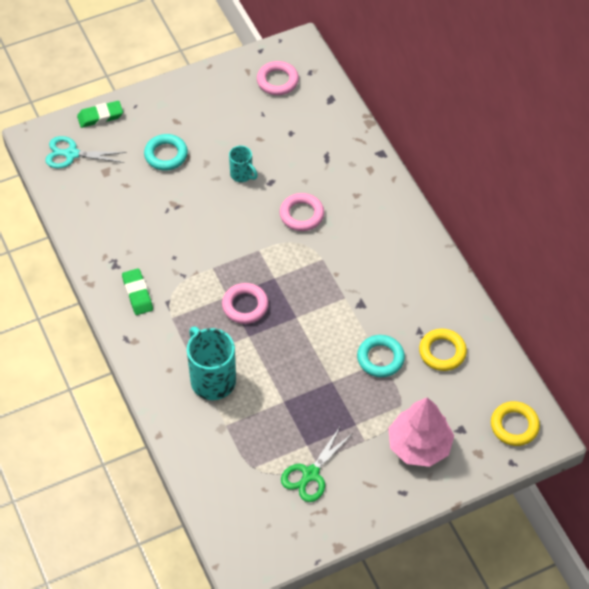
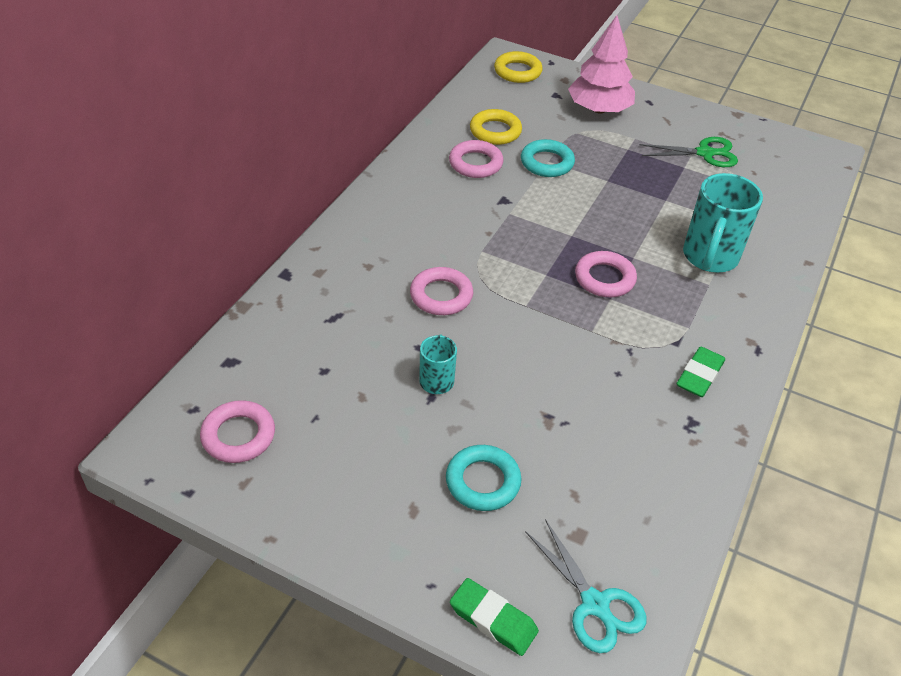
camera: 130 degrees left, 10 degrees down
none -> pink ring [449,140,504,178]

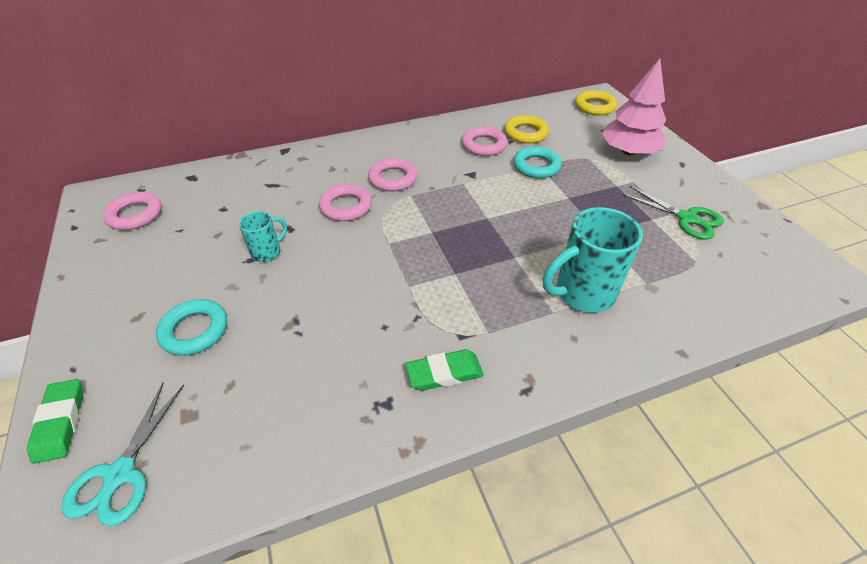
camera: 45 degrees right, 0 degrees up
pink ring [575,251,637,297] -> pink ring moved to [368,158,417,192]

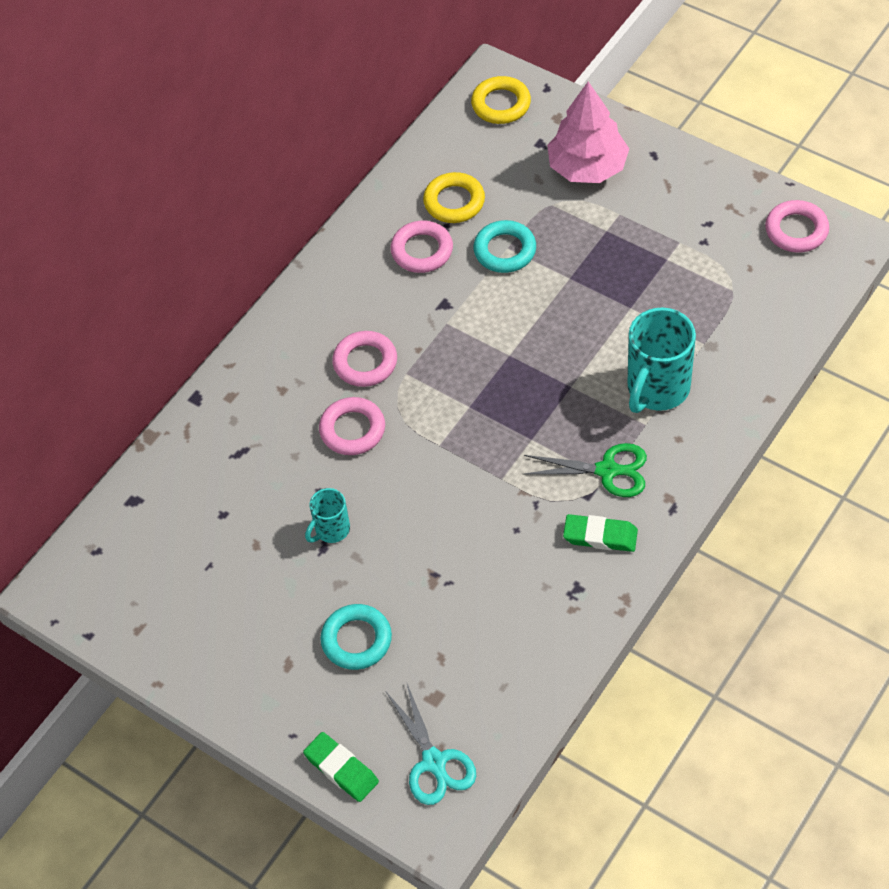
camera: 30 degrees left, 10 degrees up
pink ring [103,192,162,230] -> pink ring moved to [765,200,829,253]
turquoise mug [239,211,287,262] -> turquoise mug turned 150 degrees counterclockwise [305,488,350,543]
green eraser [405,349,484,391] -> green eraser turned 60 degrees clockwise [563,514,638,552]
green scissors [622,186,724,239] -> green scissors moved to [522,443,647,497]

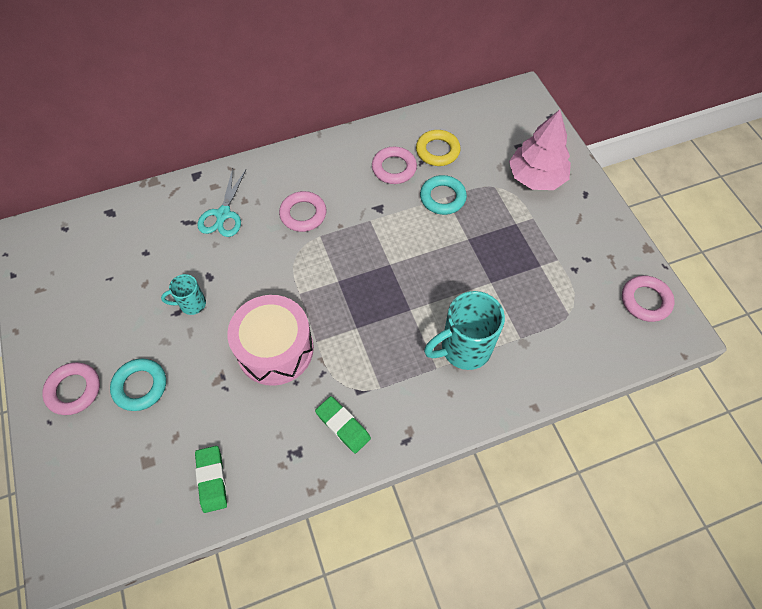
camera: 30 degrees right, 5 degrees up
green eraser [303,732,379,802] -> green eraser moved to [195,446,227,513]
pink ring [319,397,385,455] -> pink ring moved to [42,362,100,415]
turquoise scissors [386,682,476,805] -> turquoise scissors moved to [197,168,246,237]
yellow ring [471,76,531,124] -> none
green scissors [522,443,647,497] -> none
none -> pink drum [227,295,314,386]

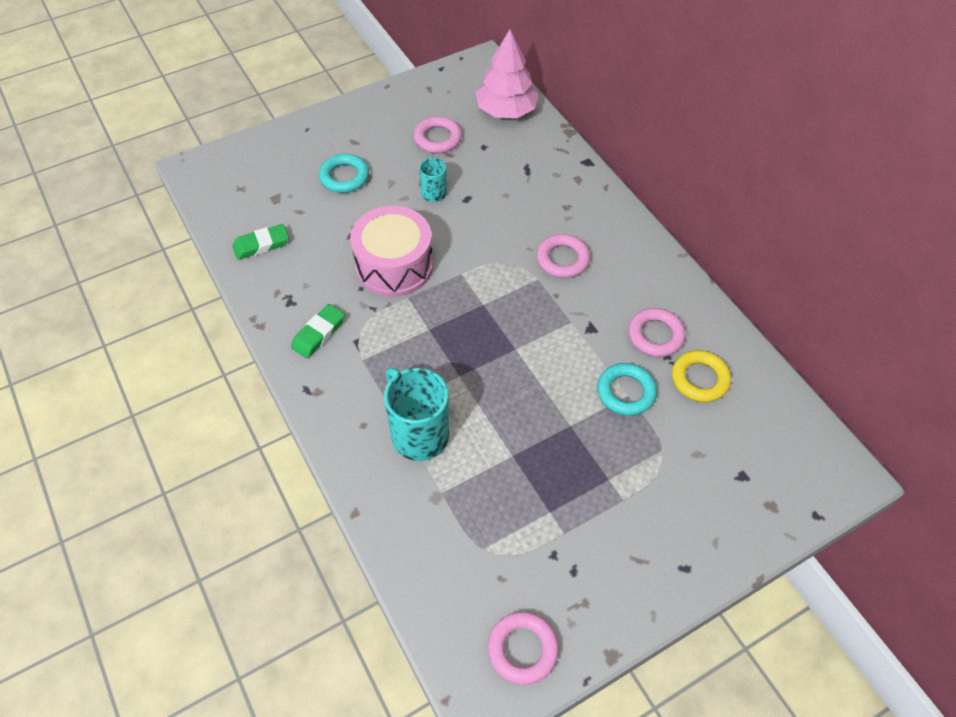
camera: 80 degrees right, 5 degrees down
pink ring [42,362,100,415] -> pink ring moved to [414,116,462,153]
turquoise scissors [197,168,246,237] -> none
pink tree [509,110,571,190] -> pink tree moved to [476,29,539,118]

